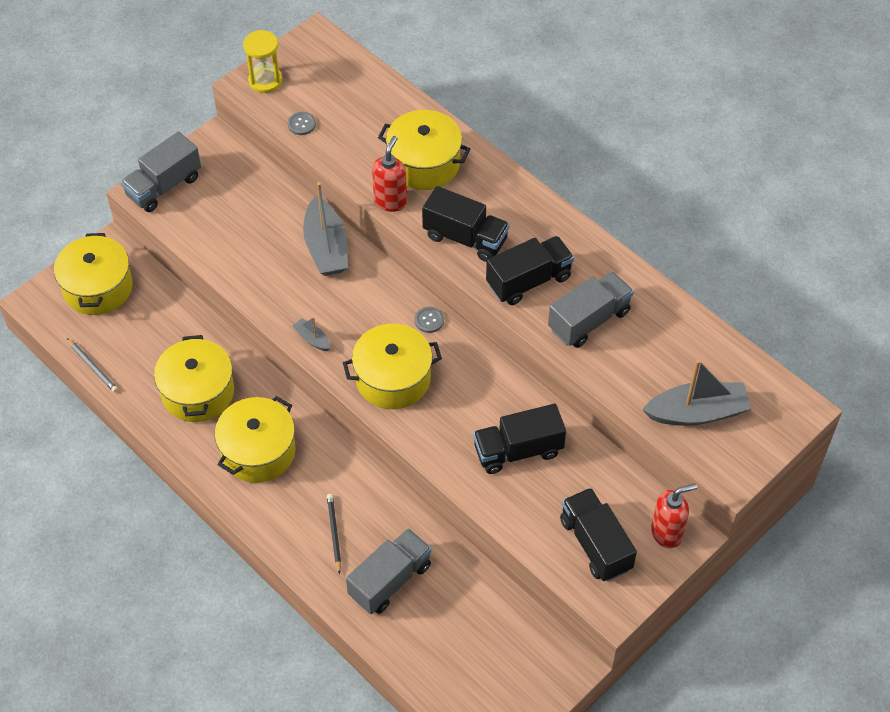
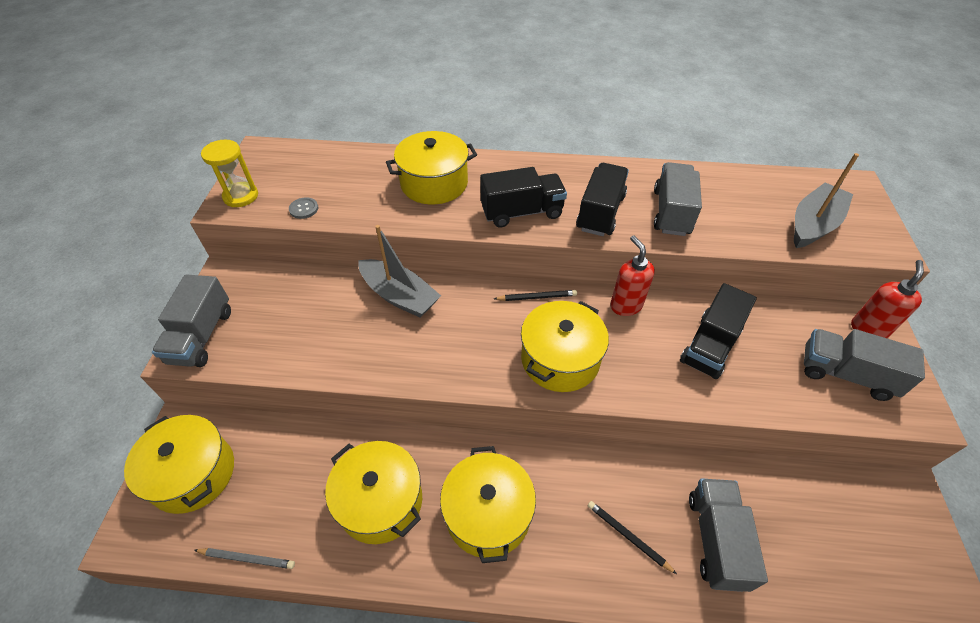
camera: 40 degrees left, 5 degrees down
grey boat [293,317,330,351] -> none
red soap dispenser [372,136,407,212] -> red soap dispenser moved to [610,235,655,316]
grey button [415,307,444,333] -> black pencil [494,290,577,301]
black truck [560,488,637,581] -> grey truck [804,329,925,401]

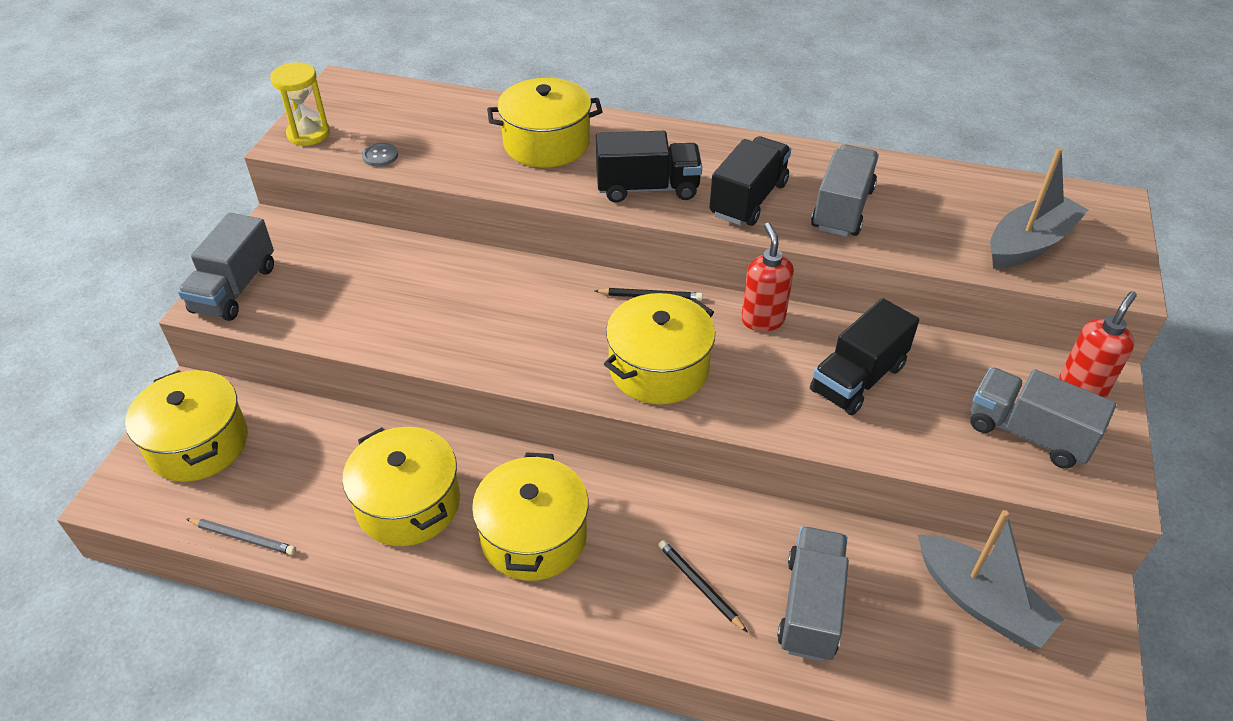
camera: 10 degrees right, 5 degrees down
grey boat [358,225,441,318] -> grey boat moved to [918,510,1064,648]

